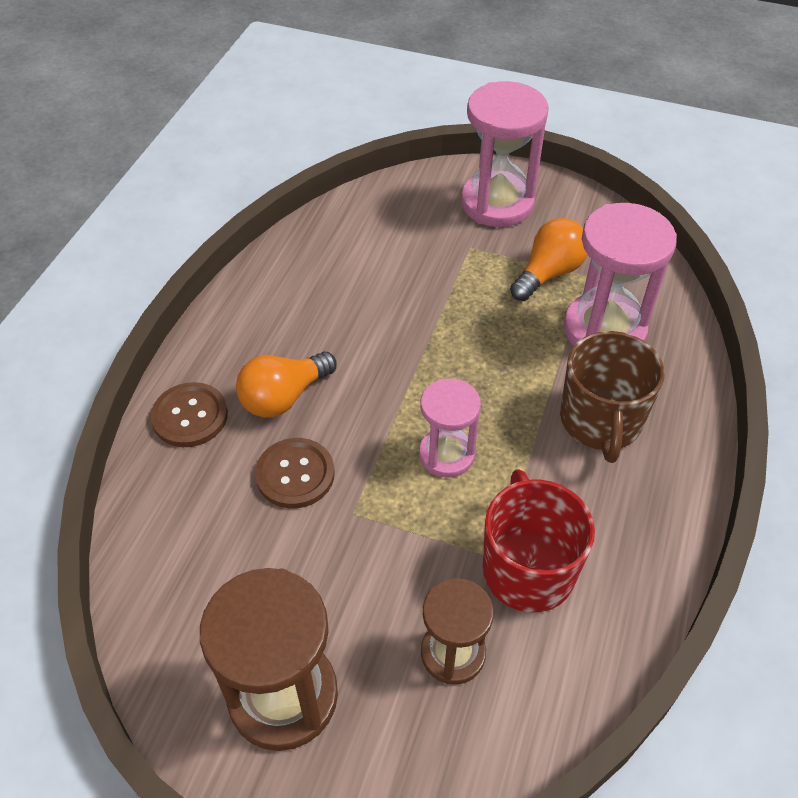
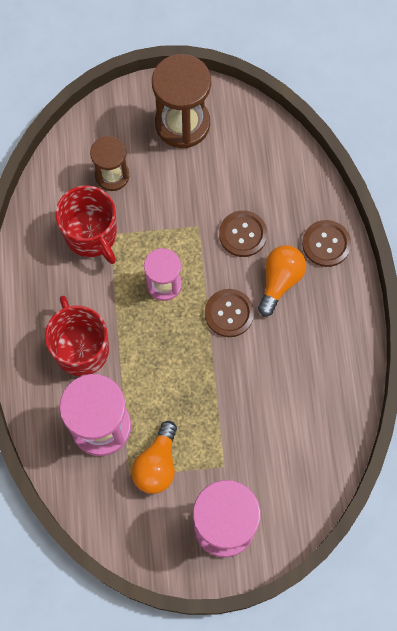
camera: 155 degrees right, 20 degrees up
brown mug [560,331,665,463] -> red mug [45,296,109,376]
none -> brown button [205,289,254,337]

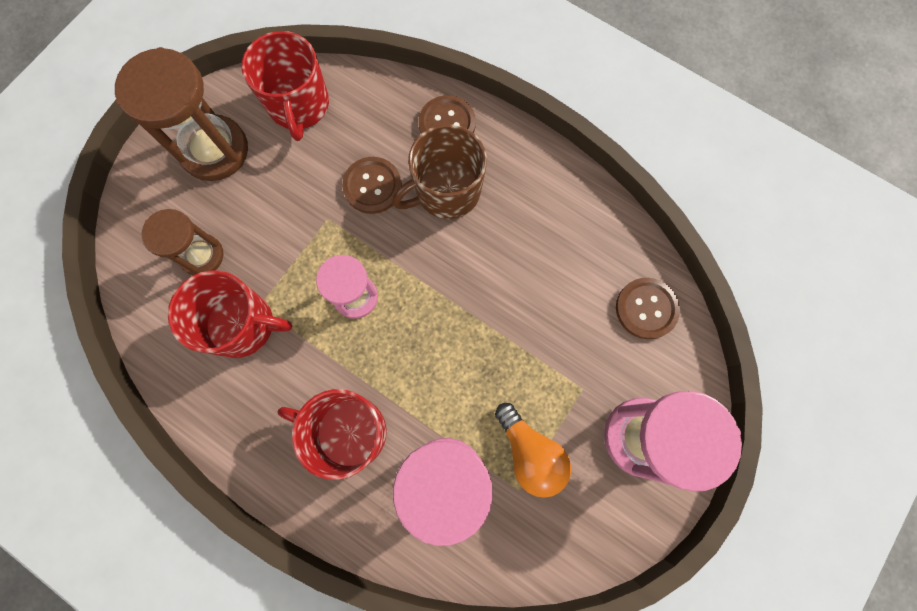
camera: 50 degrees left, 5 degrees up
brown button [205,289,254,337] -> brown button moved to [616,278,680,339]
orange light bulb [258,245,306,316] -> brown mug [392,124,487,219]
none -> red mug [241,31,329,141]

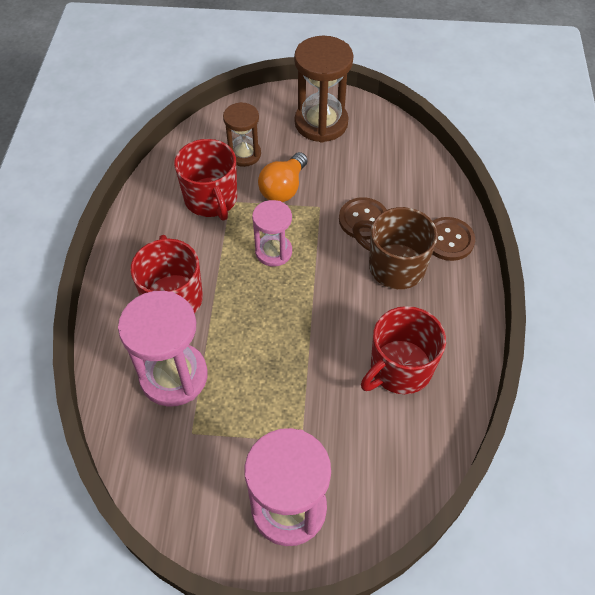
camera: 60 degrees right, 20 degrees down
red mug [241,31,329,141] -> red mug moved to [361,306,446,394]
orange light bulb [495,403,571,498] -> orange light bulb moved to [258,152,307,202]
brown button [616,278,680,339] -> none

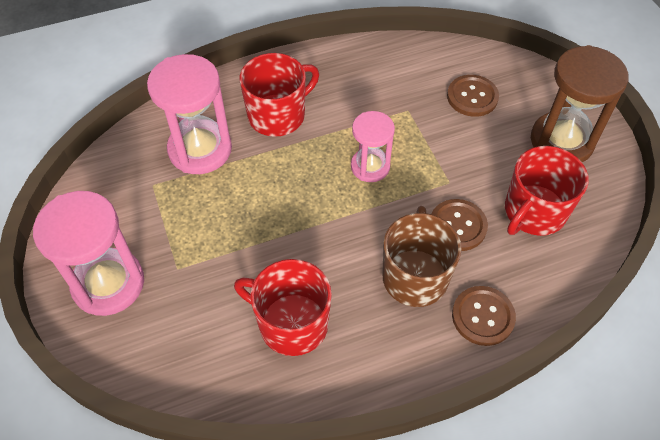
camera: 65 degrees right, 0 degrees up
red mug [174,139,237,220] -> red mug moved to [505,146,589,236]
brown hourglass [223,102,261,167] -> brown button [447,75,499,117]
orange light bulb [258,152,307,202] -> none

